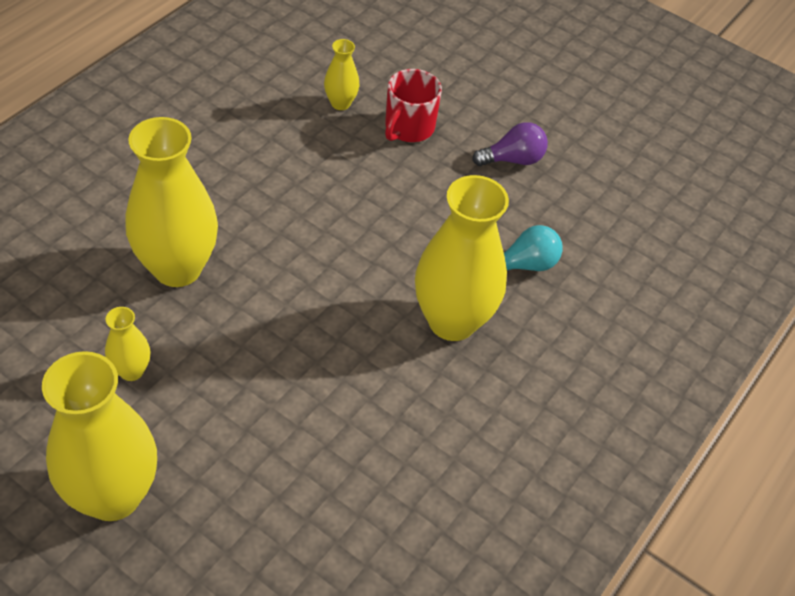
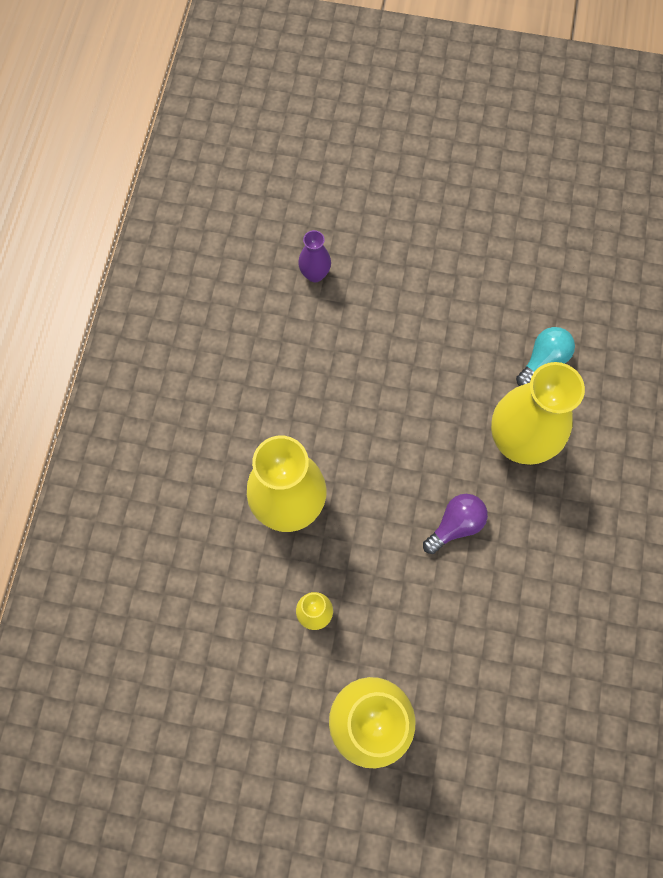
camera: 20 degrees left, 20 degrees up
yellow vase [324,39,359,110] -> purple vase [298,230,331,282]
red mug [385,69,442,142] -> none
purple light bulb [472,122,548,166] -> purple light bulb moved to [423,494,488,554]

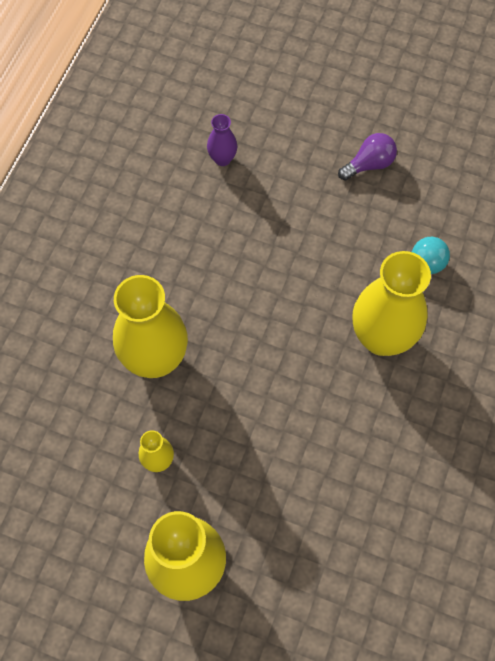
camera: 10 degrees right, 5 degrees down
purple light bulb [423,494,488,554] -> purple light bulb moved to [338,133,397,181]

